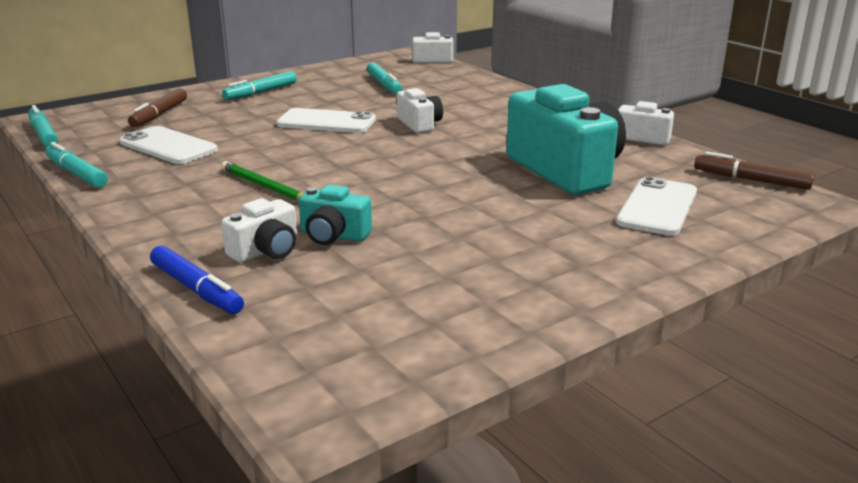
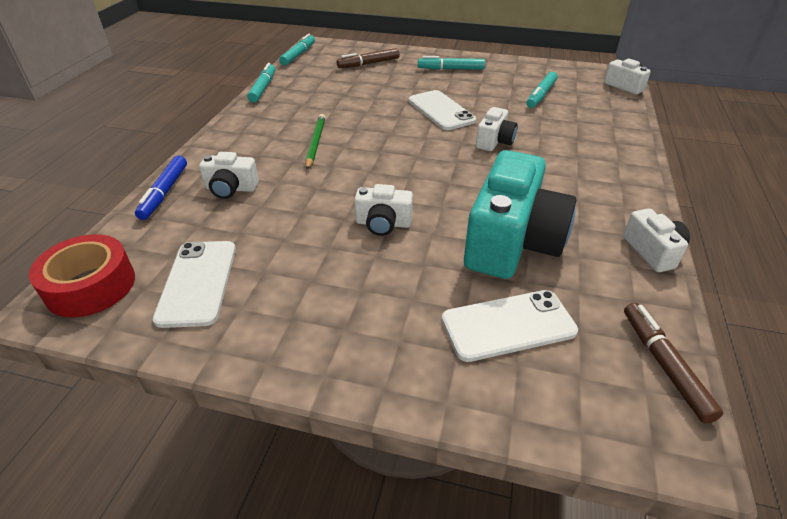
camera: 50 degrees right, 15 degrees up
white phone [120,126,218,164] -> white phone moved to [153,241,236,328]
turquoise camera [299,184,372,245] -> none
none -> red tape [29,234,135,317]
none -> white camera [354,184,413,236]

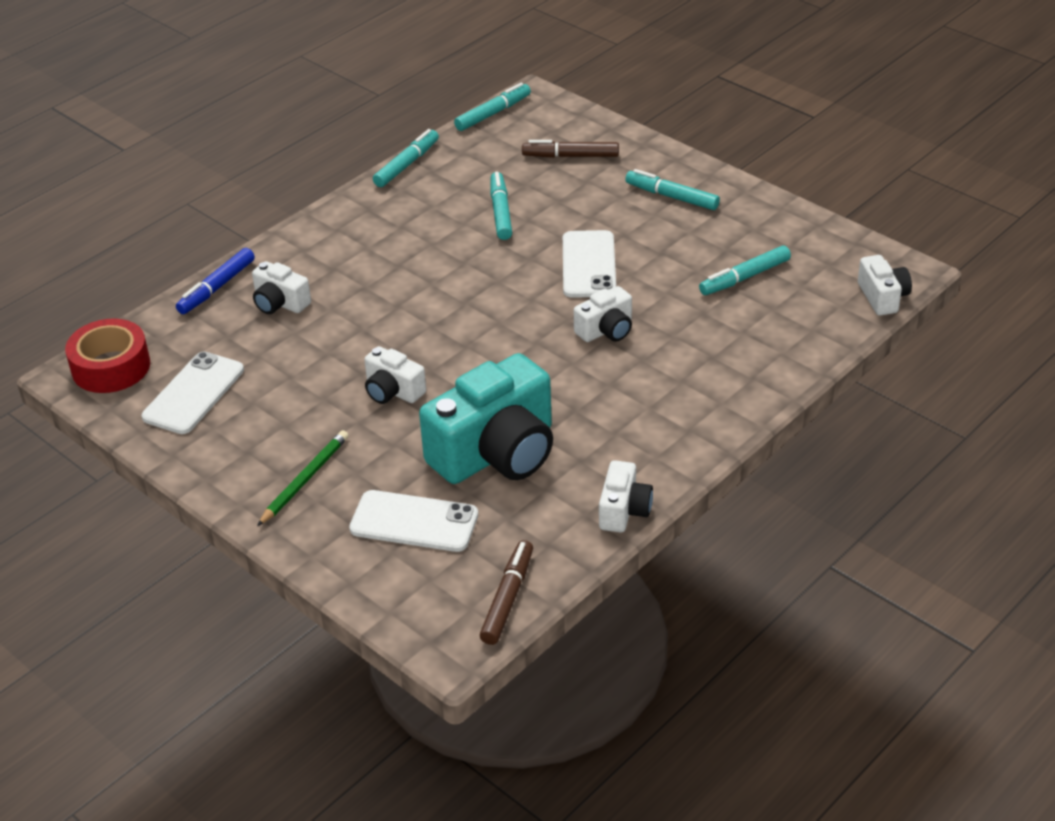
camera: 30 degrees right, 0 degrees up
green pencil [305,114,325,170] -> green pencil moved to [257,430,349,526]
none -> turquoise marker [490,172,512,240]

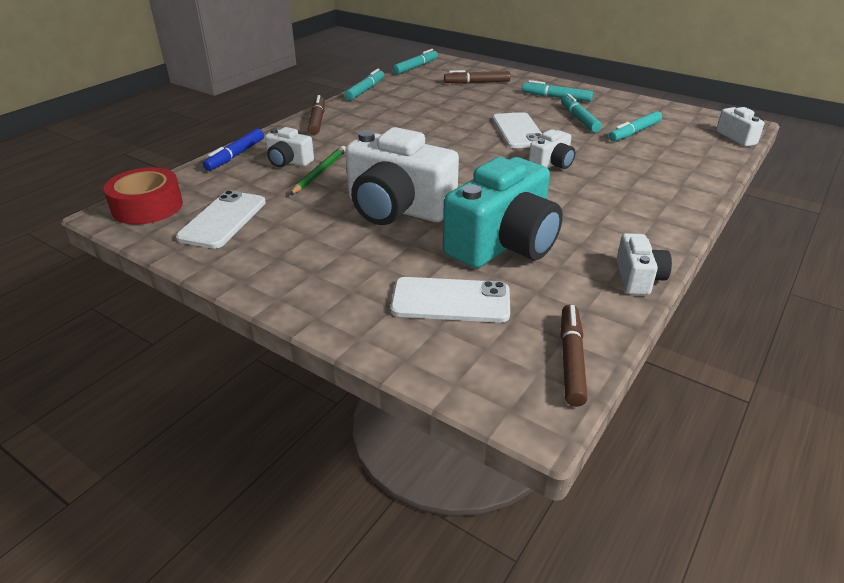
camera: 10 degrees left, 5 degrees down
green pencil [257,430,349,526] -> green pencil moved to [290,146,346,195]
white camera [364,346,426,404] -> white camera [345,127,459,225], size x2.07
turquoise marker [490,172,512,240] -> turquoise marker moved to [561,94,602,132]
none -> brown marker [308,95,325,135]

